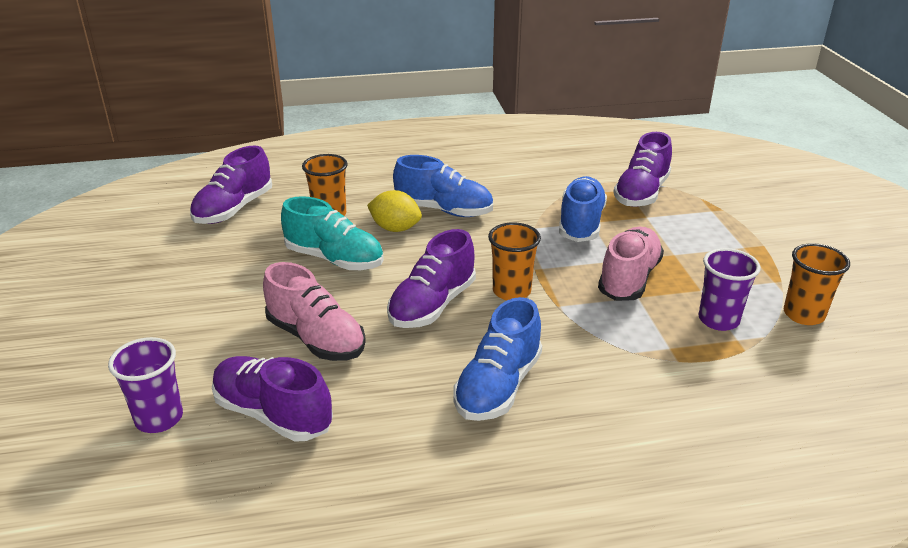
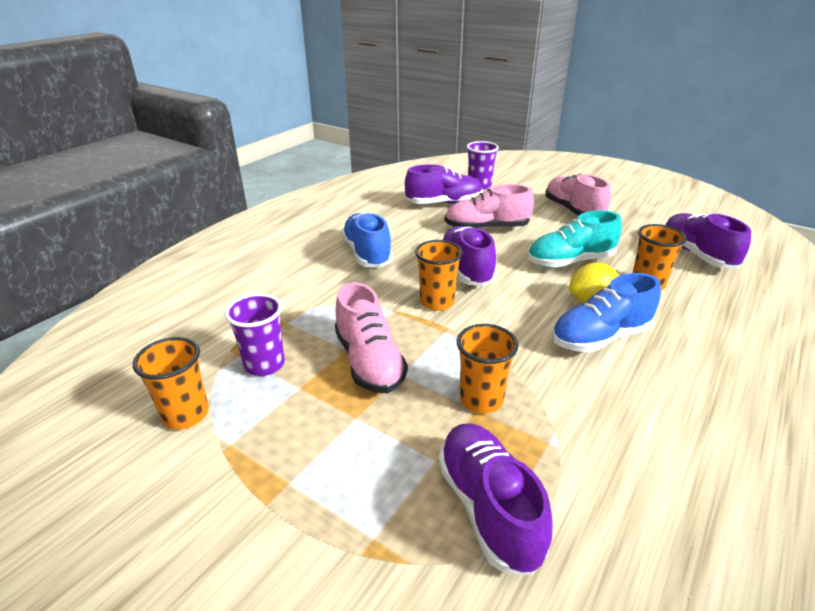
camera: 135 degrees right, 0 degrees up
blue shoe [559,176,607,242] -> orange cup [457,324,519,414]
none -> pink shoe [545,174,611,216]

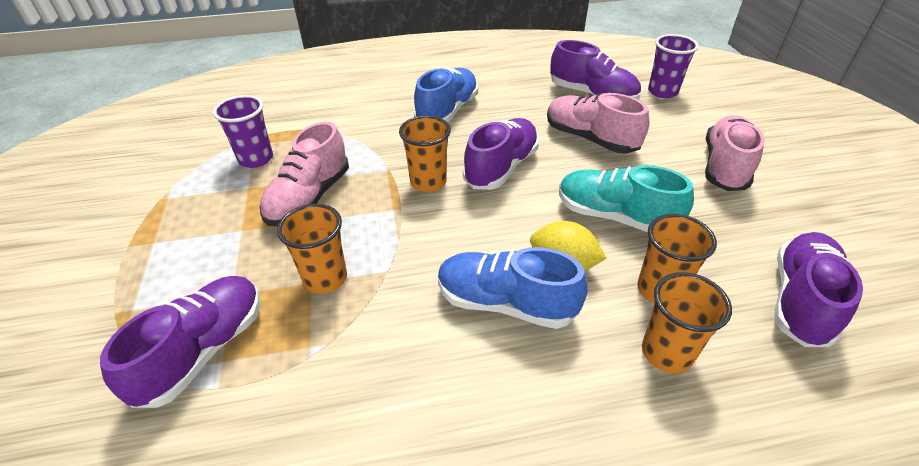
camera: 45 degrees right, 10 degrees up
orange cup [133,337,209,429] -> orange cup moved to [642,272,732,374]

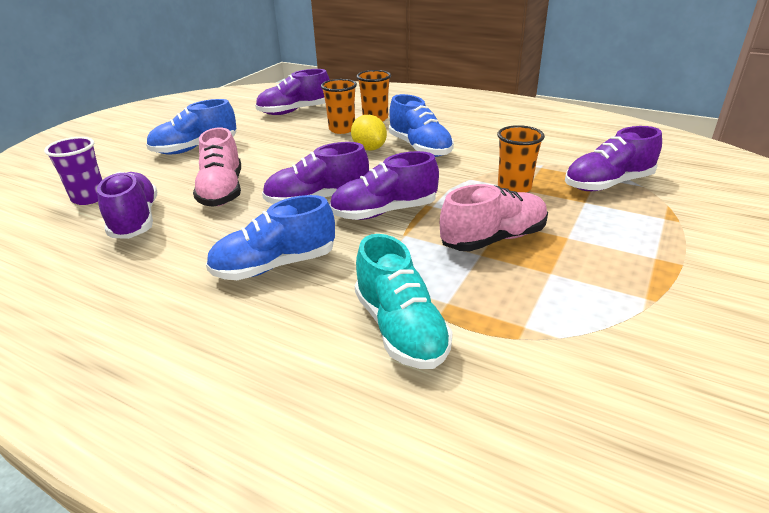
camera: 140 degrees left, 10 degrees down
purple cup [213,95,273,168] -> none
orange cup [399,116,451,192] -> purple shoe [330,151,439,220]
turquoise shoe [559,165,694,232] -> turquoise shoe moved to [355,234,453,369]
pink shoe [705,115,765,191] -> blue shoe [146,99,237,154]

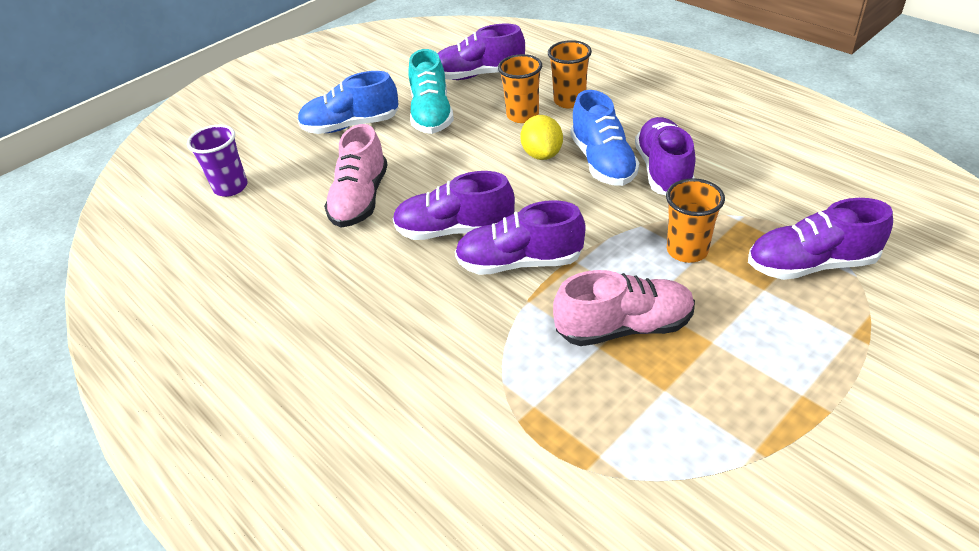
camera: 20 degrees right, 10 degrees up
purple shoe [97,172,157,239] -> purple shoe moved to [635,117,695,195]
blue shoe [206,195,335,280] -> none
turquoise shoe [355,234,453,369] -> turquoise shoe moved to [408,49,454,134]

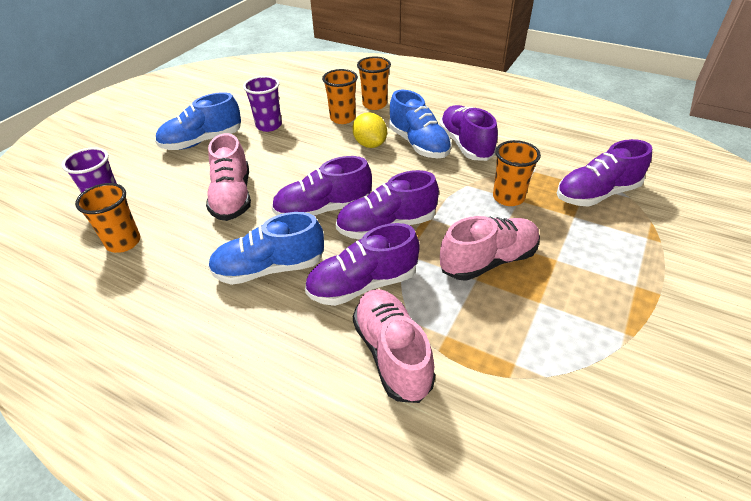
camera: 20 degrees left, 0 degrees up
turquoise shoe [408,49,454,134] -> purple cup [243,76,282,132]
purple shoe [437,24,525,80] -> purple shoe moved to [305,223,420,306]
none -> orange cup [75,183,141,253]
none -> blue shoe [208,212,324,285]
none -> pink shoe [353,289,435,403]

